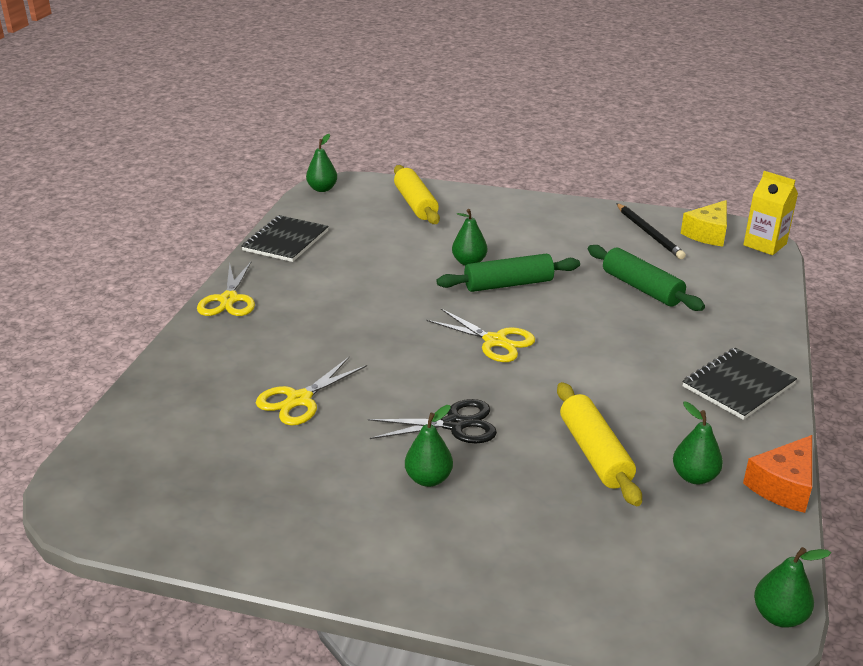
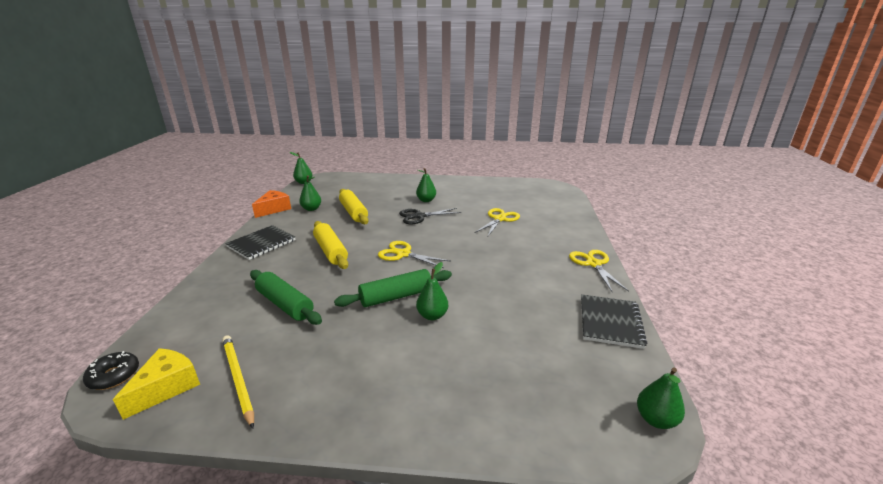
camera: 170 degrees right, 5 degrees down
yellow rolling pin [394,165,440,224] -> yellow rolling pin moved to [313,221,348,269]
black pencil [616,203,686,259] -> yellow pencil [222,335,254,429]
yellow carton [743,171,798,255] -> black donut [83,351,139,390]

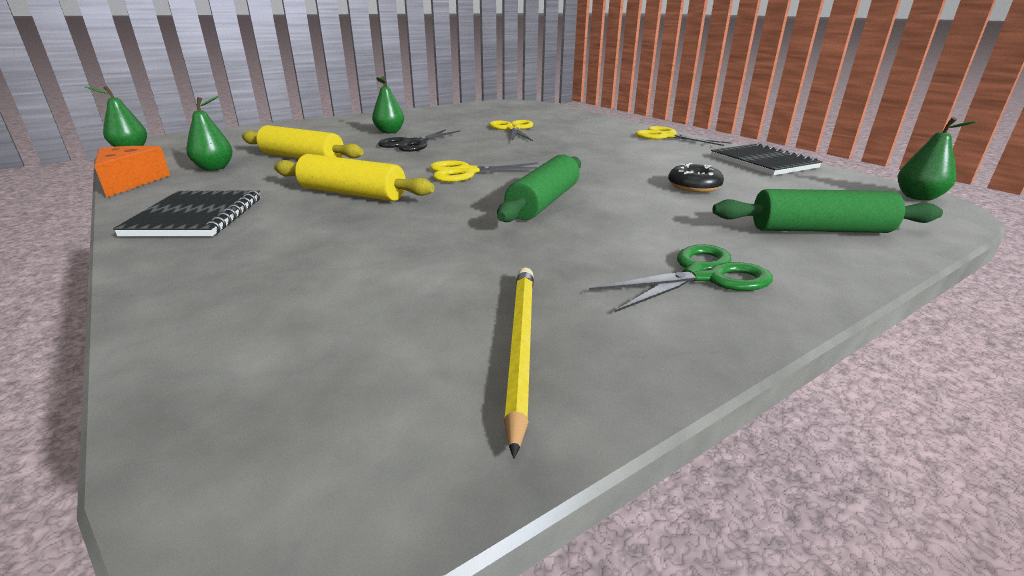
camera: 40 degrees left, 0 degrees up
black donut [83,351,139,390] -> black donut moved to [668,163,724,192]
yellow cheese [113,348,200,420] -> none
yellow pencil [222,335,254,429] -> yellow pencil turned 75 degrees clockwise [504,267,534,459]
green rolling pin [250,270,322,325] -> green rolling pin moved to [713,189,943,233]
green pear [416,262,448,320] -> none
none -> green scissors [589,244,773,312]

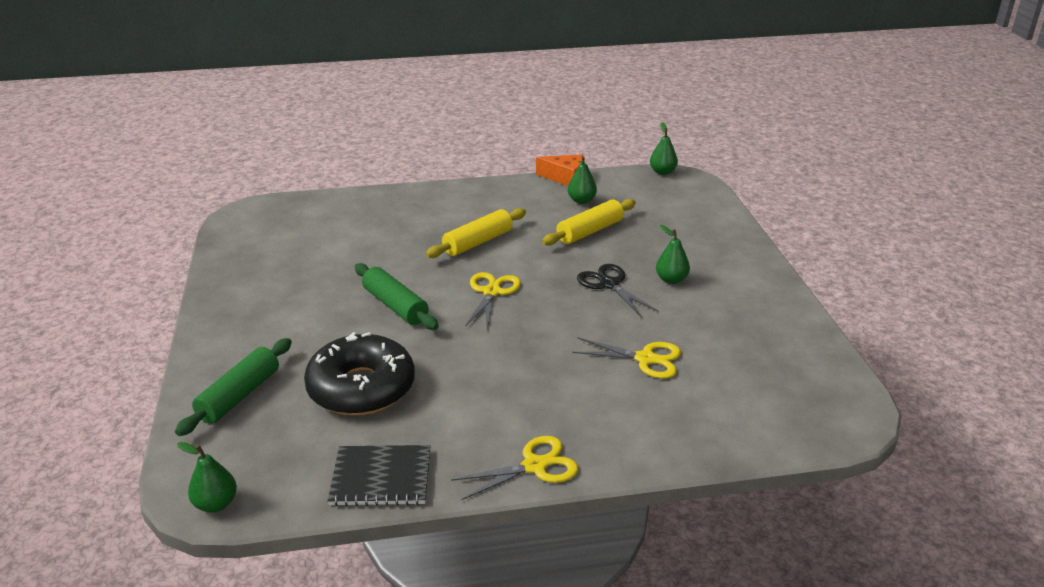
camera: 115 degrees right, 5 degrees up
black notebook [113,190,260,236] -> none
yellow pencil [504,267,534,459] -> none
green scissors [589,244,773,312] -> none
black donut [668,163,724,192] -> black donut [304,332,415,415], size x2.27

